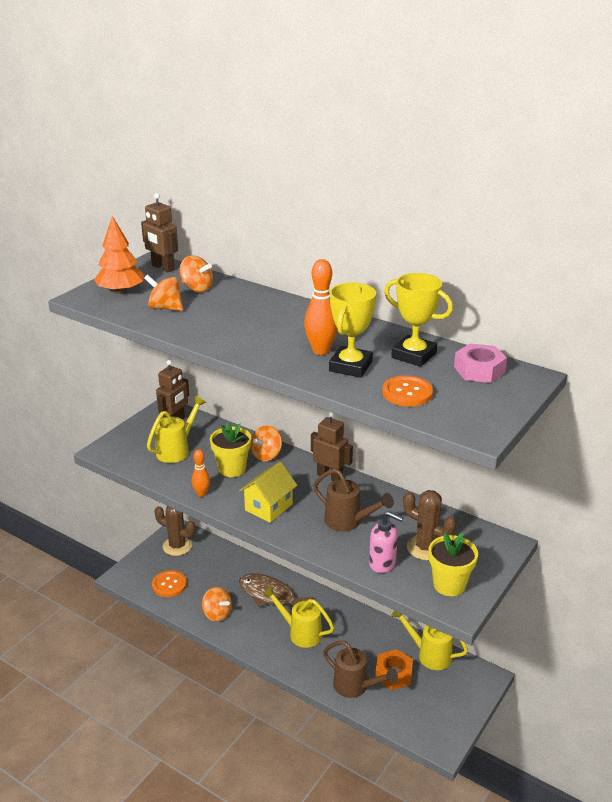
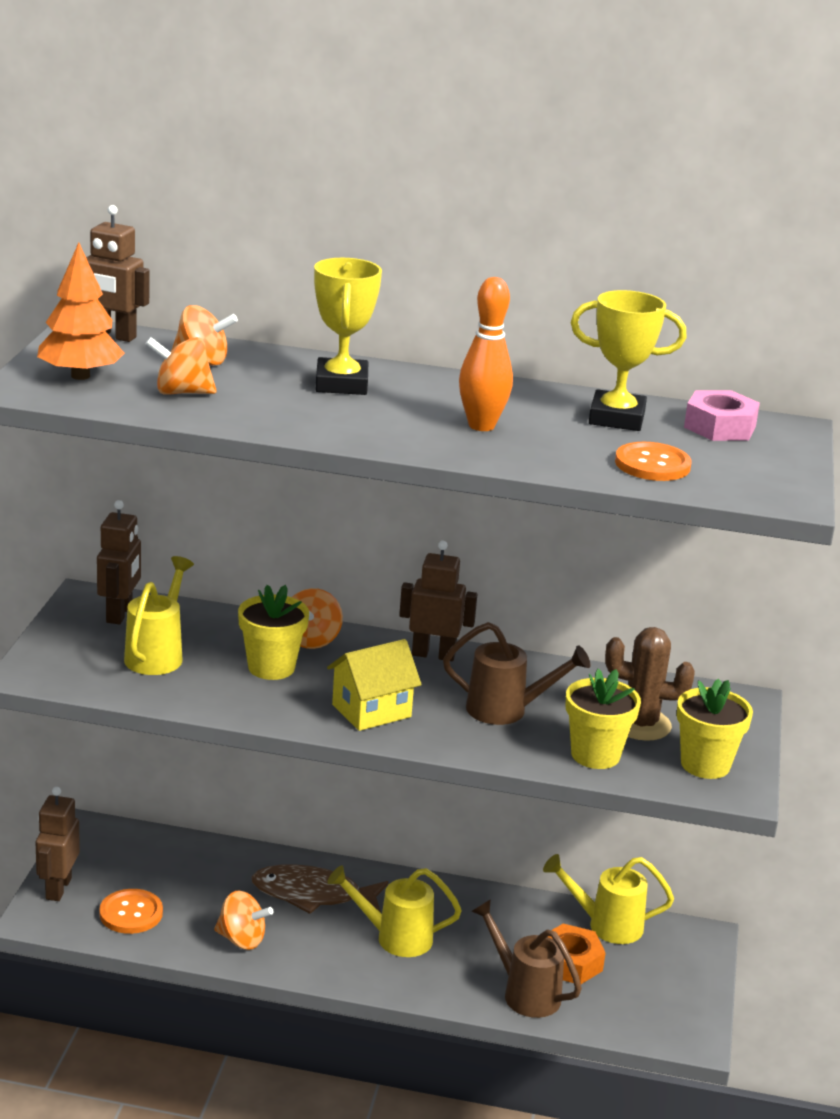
camera: 25 degrees left, 5 degrees down
brown cactus [154,506,195,556] -> none
orange bowling pin [191,449,210,497] -> none
yellow house [239,462,297,523] -> yellow house turned 45 degrees clockwise [327,639,422,731]
brown watering can [323,641,398,698] -> brown watering can turned 150 degrees counterclockwise [471,899,582,1018]
yellow trophy [329,283,376,378] -> yellow trophy moved to [314,258,382,395]
pink soap dispenser [369,511,403,573] -> yellow flower pot [566,669,641,769]
none -> brown robot [36,787,80,901]

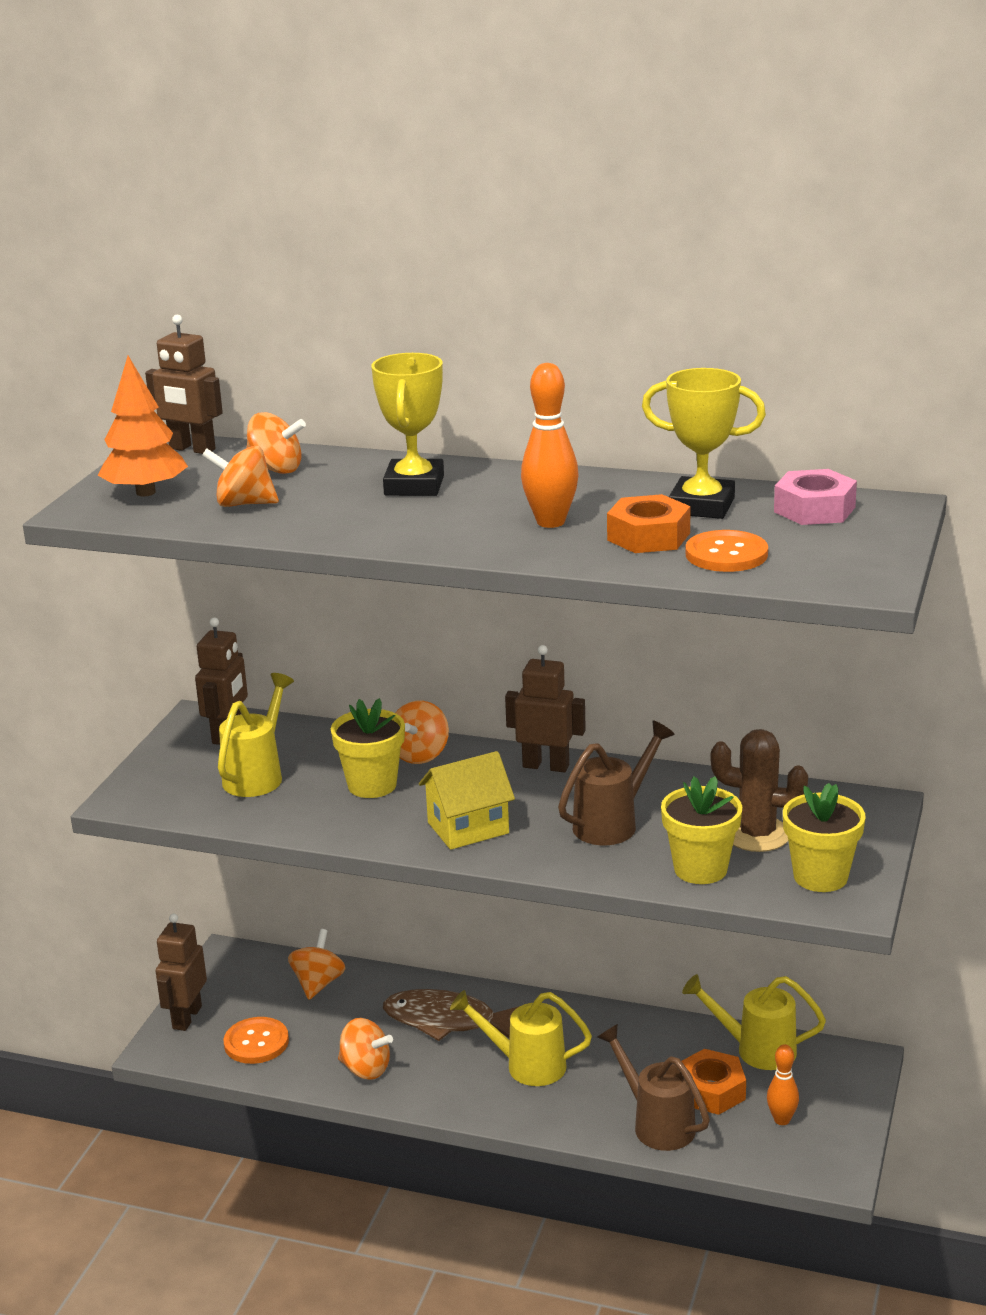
camera: 10 degrees right, 0 degrees up
brown watering can [443,622,591,725] -> brown watering can turned 60 degrees counterclockwise [558,721,675,845]
none -> orange spinning top [288,929,346,1000]
none -> orange nut [607,494,691,553]
none -> orange bowling pin [767,1044,799,1125]

